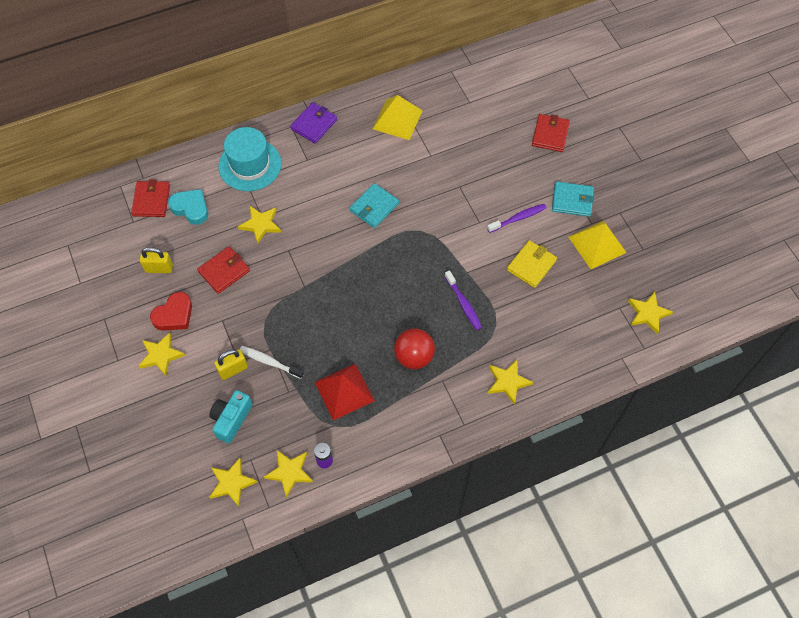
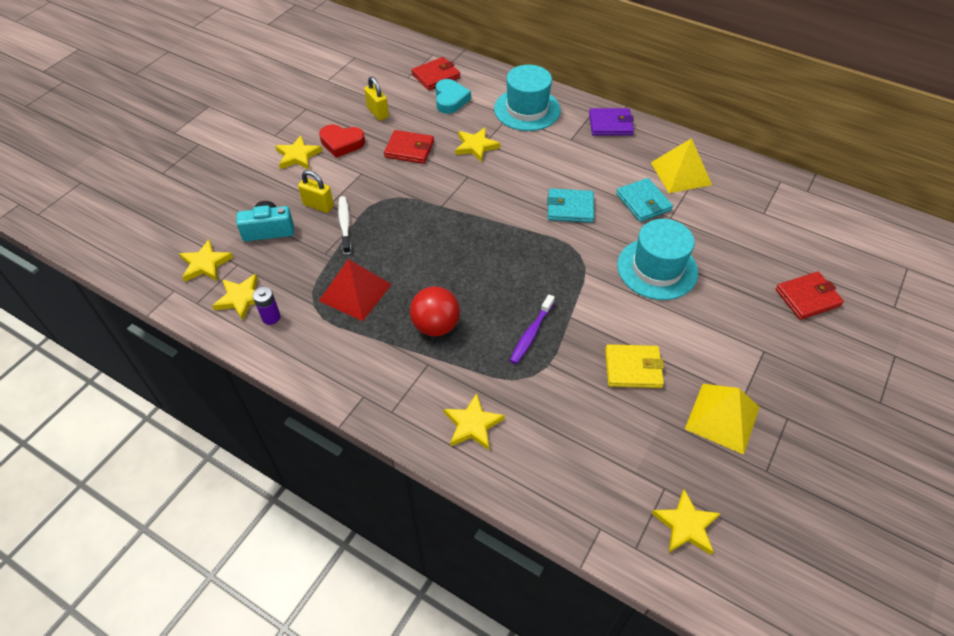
camera: 55 degrees right, 10 degrees down
purple toothbrush [487,204,546,233] -> none
turquoise wallet [552,182,594,217] -> turquoise wallet moved to [616,178,673,222]
none -> turquoise hat [617,219,698,300]

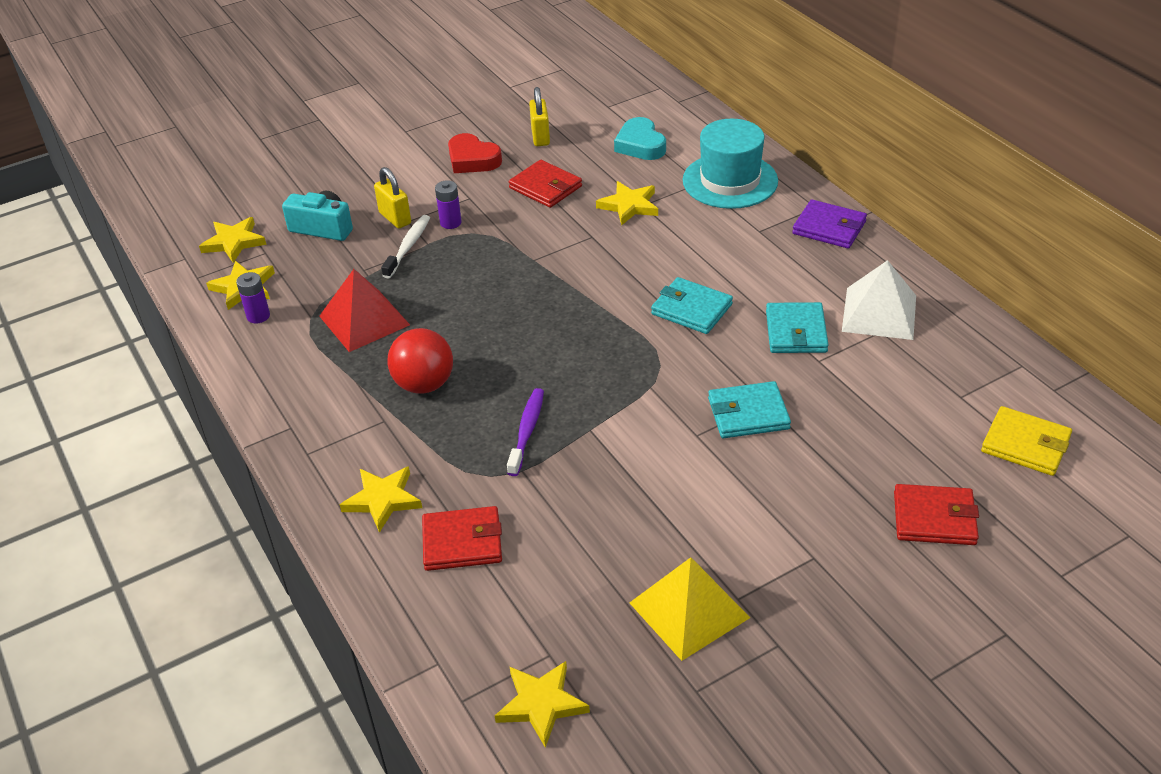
camera: 30 degrees right, 10 degrees down
yellow star [275,135,322,169] -> none
red wallet [411,57,460,90] -> red wallet moved to [422,506,502,571]
turquoise heart [436,79,471,114] -> turquoise heart turned 135 degrees clockwise [614,117,666,160]
purple toothbrush [510,294,555,364] -> purple toothbrush turned 135 degrees clockwise [507,388,544,476]
yellow wallet [605,344,664,388] -> yellow wallet moved to [981,406,1072,476]
turquoise hat [617,219,698,300] -> turquoise wallet [708,381,791,438]
yellow pyramid [651,138,712,193] -> white pyramid [842,260,916,340]
none -> purple battery [435,180,462,229]

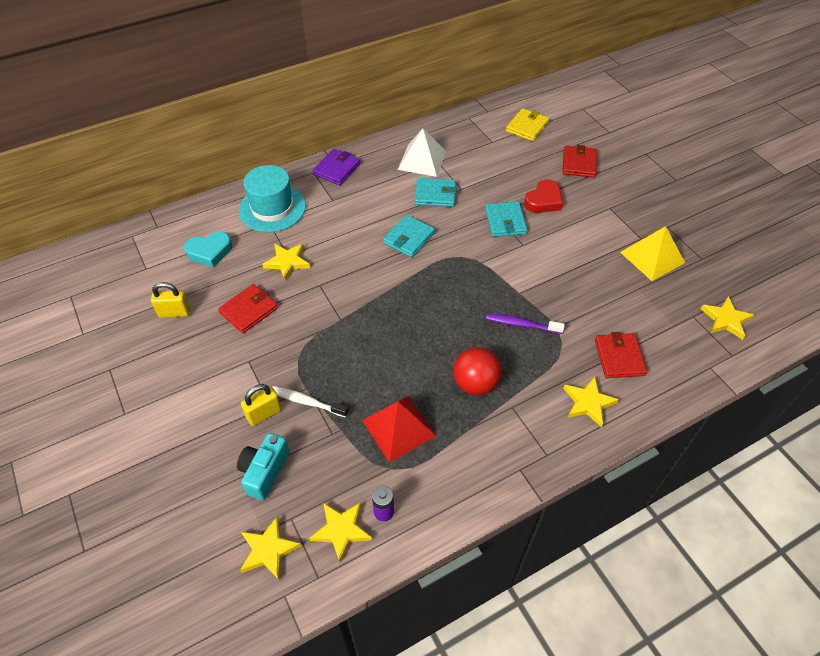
camera: 90 degrees left, 10 degrees up
purple battery [435,180,462,229] -> none
red heart [448,133,502,173] -> red heart moved to [524,179,563,213]

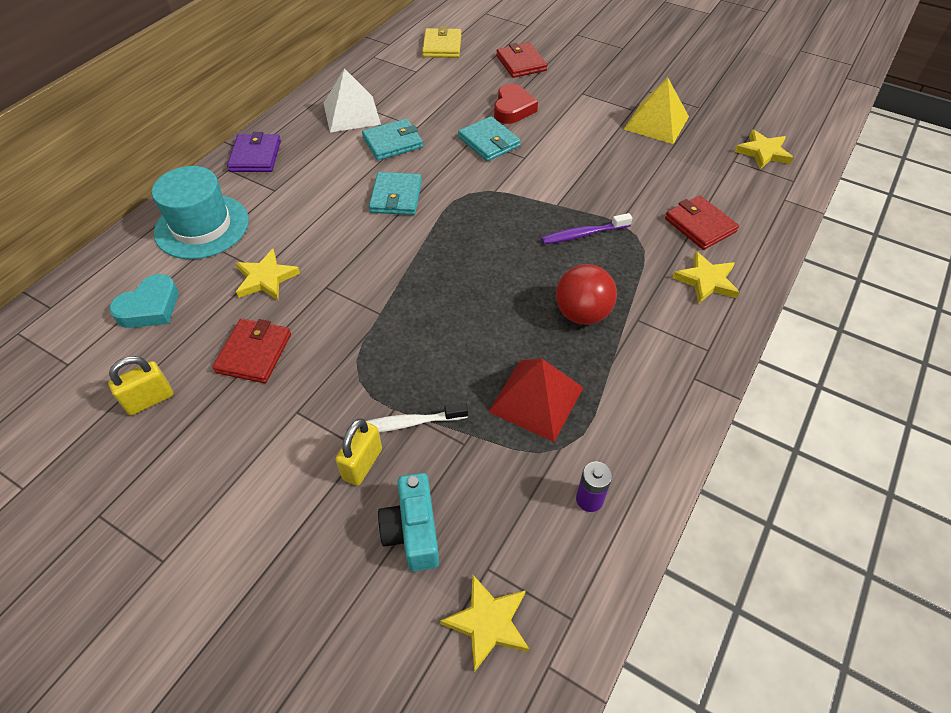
camera: 30 degrees left, 0 degrees up
yellow star [309,502,372,562] -> none

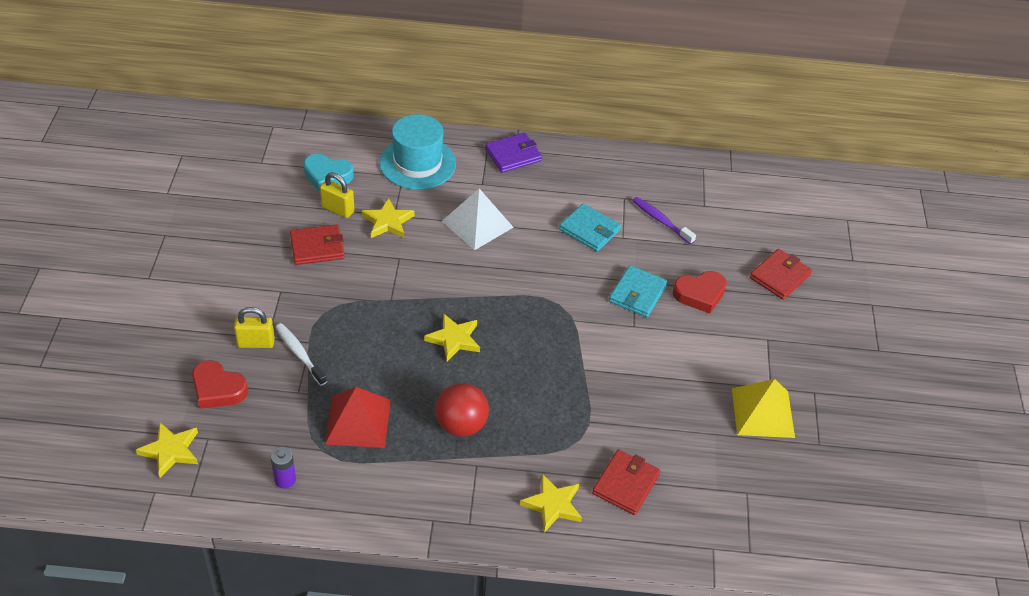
camera: 60 degrees right, 5 degrees down
yellow padlock [108,356,173,415] -> yellow padlock moved to [320,172,354,218]
white pyramid [323,68,381,132] -> white pyramid moved to [442,188,514,250]
turquoise wallet [369,172,422,215] -> none
turquoise camera [378,473,439,571] -> red heart [192,360,248,409]
yellow wallet [422,26,461,58] -> none
purple toothbrush [541,213,632,244] -> purple toothbrush moved to [632,197,696,245]
yellow star [735,129,794,169] -> yellow star moved to [424,313,480,362]

